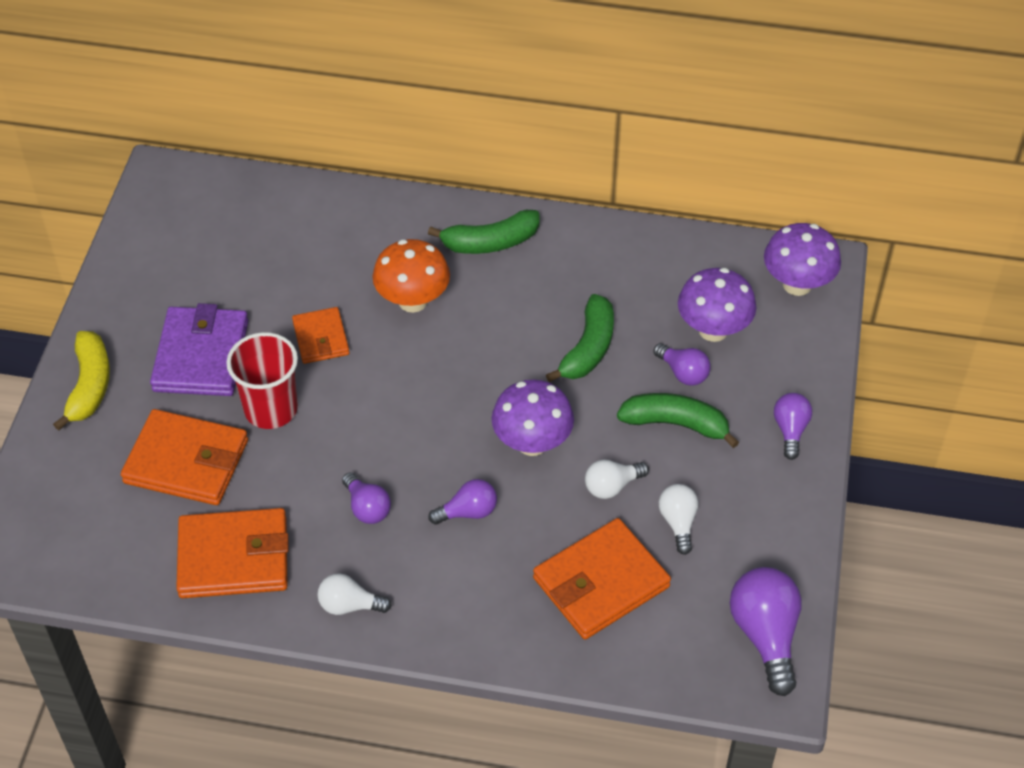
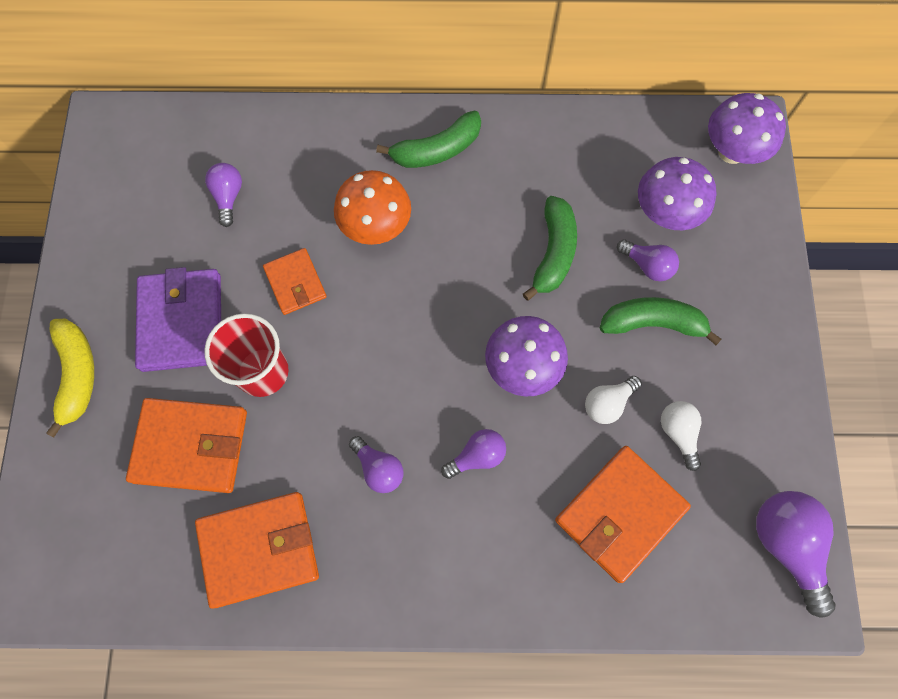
camera: 10 degrees left, 20 degrees up
white light bulb [318,573,392,615] -> none
purple light bulb [774,393,812,460] -> purple light bulb moved to [205,163,242,227]

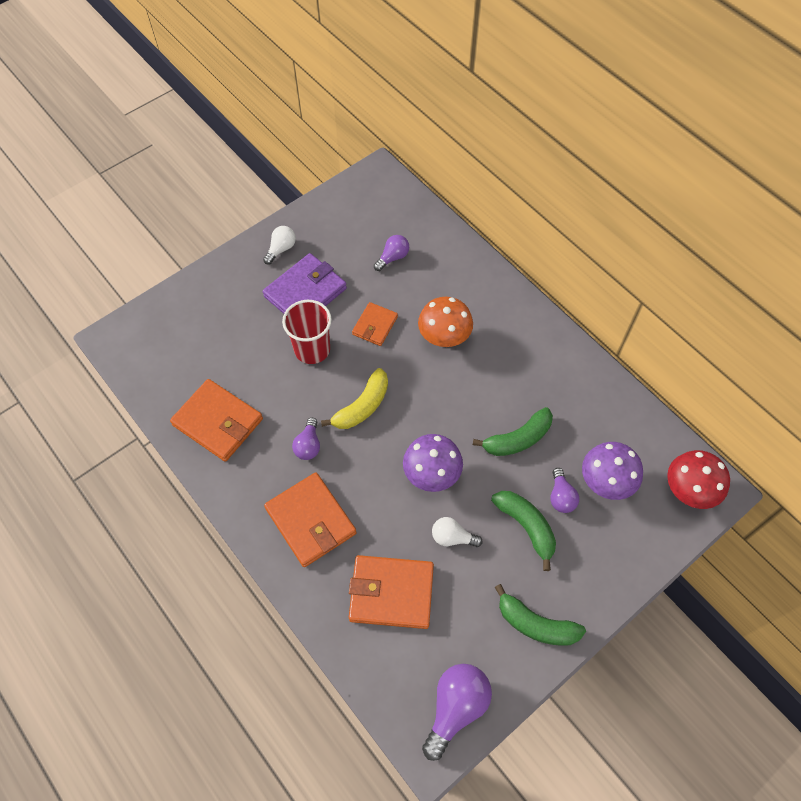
camera: 50 degrees right, 10 degrees down
yellow banana [46,319,94,437] -> yellow banana moved to [321,368,388,429]
orange wallet [126,398,247,493] -> orange wallet moved to [264,472,356,567]
green banana [376,111,481,168] -> green banana moved to [494,584,586,646]
purple light bulb [441,429,506,479] -> none
white light bulb [661,401,701,471] -> white light bulb moved to [263,226,296,264]
purple mushroom [708,93,786,164] -> red mushroom [667,450,730,509]

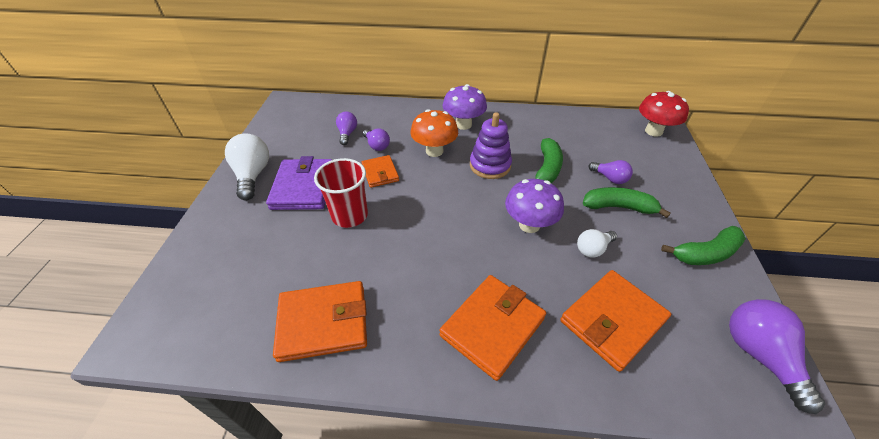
camera: 45 degrees left, 15 degrees down
white light bulb [263,226,296,264] -> white light bulb [225,134,269,200], size x1.70
orange wallet [264,472,356,567] -> orange wallet turned 60 degrees counterclockwise [440,275,546,381]
purple light bulb [292,418,320,460] -> purple light bulb moved to [363,129,390,151]
yellow banana [321,368,388,429] -> none
purple mushroom [582,442,643,500] -> purple mushroom moved to [442,84,487,130]
none -> purple stacking toy [470,112,512,179]

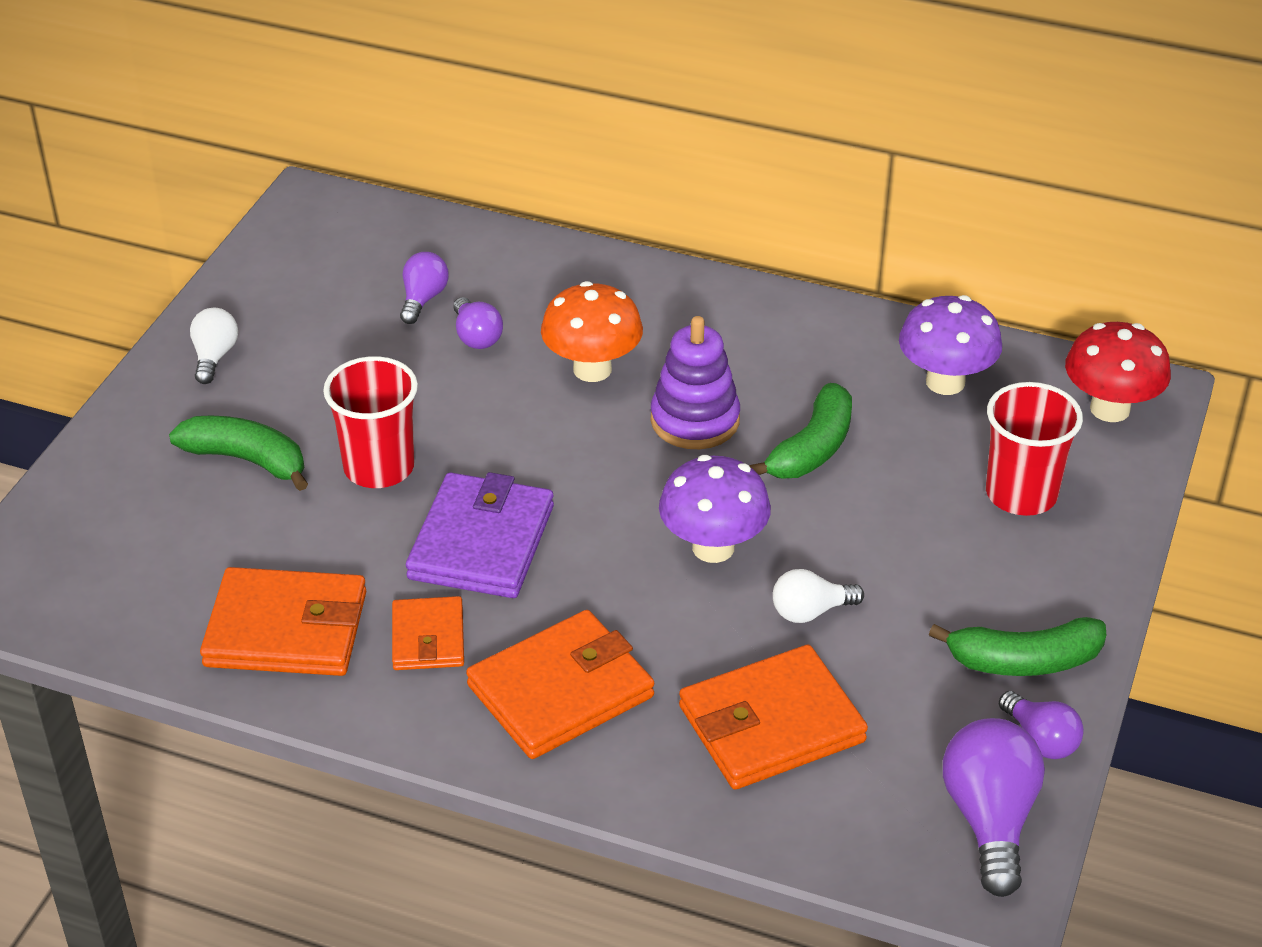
camera: 15 degrees right, 5 degrees down
white light bulb [225,134,269,200] -> white light bulb [190,308,238,384], size x0.59
purple wallet [266,156,332,210] -> purple wallet moved to [406,472,554,598]
orange wallet [362,155,399,188] -> orange wallet moved to [392,596,464,670]
purple mushroom [442,84,487,130] -> purple mushroom moved to [899,295,1002,395]
green banana [583,187,671,218] -> green banana moved to [169,416,308,491]
purple light bulb [589,160,633,184] -> purple light bulb moved to [999,691,1084,759]
none -> red cup [986,382,1083,516]

